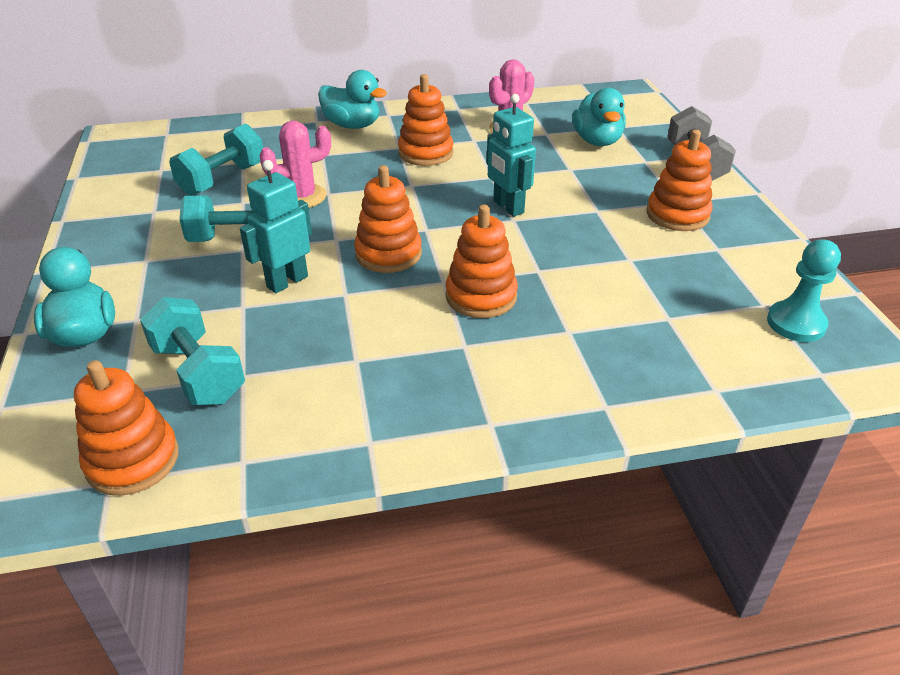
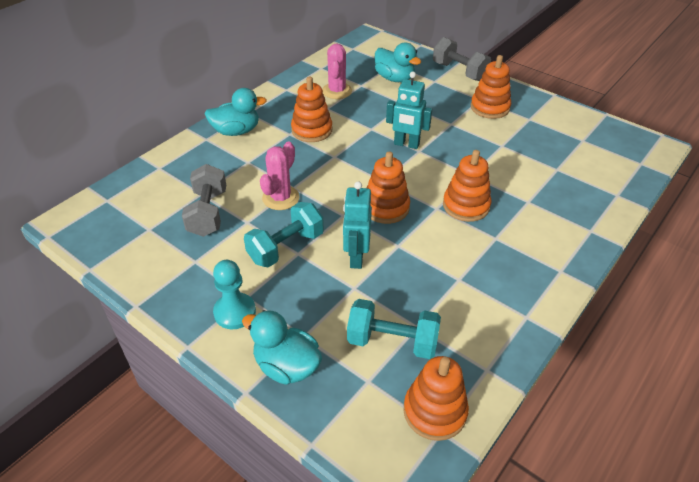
camera: 40 degrees left, 5 degrees up
turquoise dumbbell [169,124,263,196] -> grey dumbbell [182,164,226,237]
turquoise pawn [767,239,841,342] -> turquoise pawn moved to [213,260,256,329]

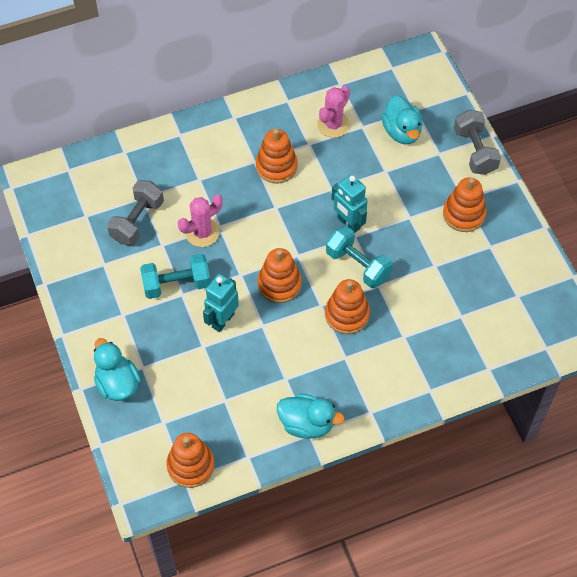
camera: 30 degrees right, 15 degrees up
turquoise duck [205,88,267,136] -> turquoise duck moved to [277,394,344,439]
turquoise pawn [213,260,256,329] -> none
turquoise dumbbell [347,299,441,359] -> turquoise dumbbell moved to [326,226,393,288]

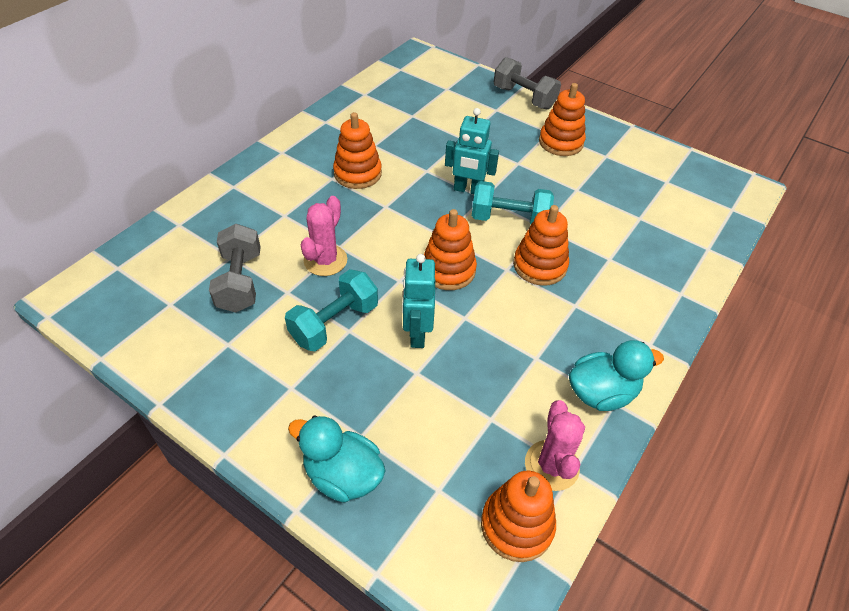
camera: 35 degrees left, 10 degrees down
pink cactus [317,86,350,138] -> pink cactus moved to [525,400,585,491]
turquoise duck [382,95,423,144] -> none

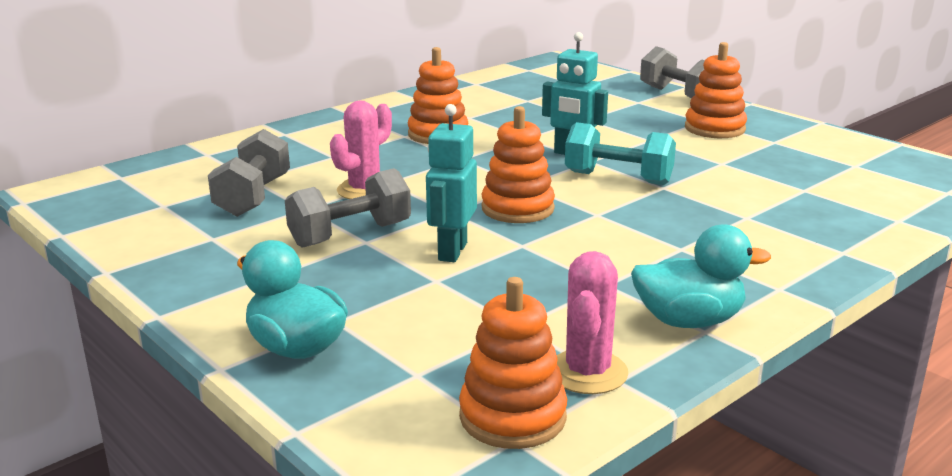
camera: 15 degrees right, 25 degrees down
turquoise dumbbell [285,269,378,351] -> grey dumbbell [285,168,411,248]
orange stacking toy [513,205,569,286] -> none

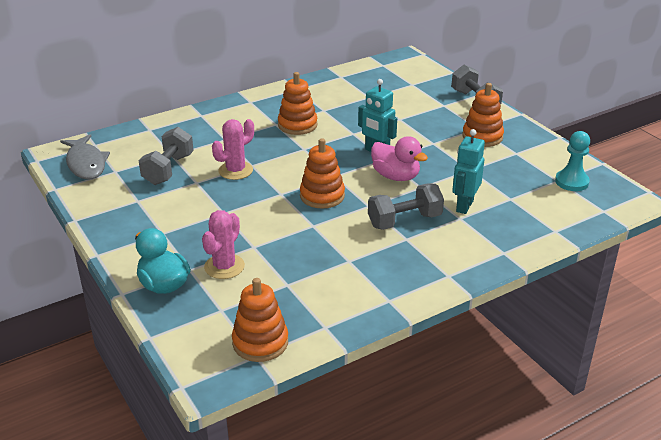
camera: 10 degrees right, 10 degrees up
grey dumbbell [285,168,411,248] -> grey dumbbell moved to [368,183,444,230]
turquoise robot [426,104,477,262] -> turquoise robot moved to [452,129,485,214]
pink cactus [557,251,628,394] -> pink cactus moved to [202,210,245,279]
turquoise dumbbell [565,122,676,185] -> pink duck [371,136,428,181]
turquoise duck [631,224,771,328] -> none
none -> grey fish [60,134,110,180]
none -> turquoise pawn [555,131,590,191]

